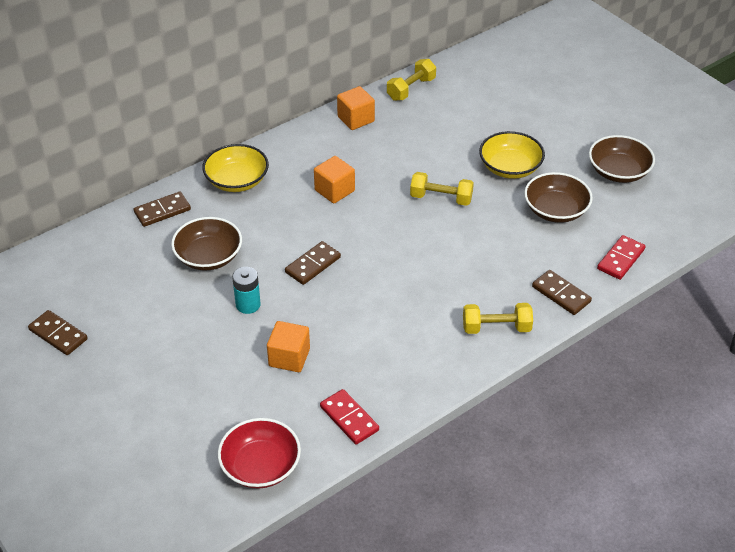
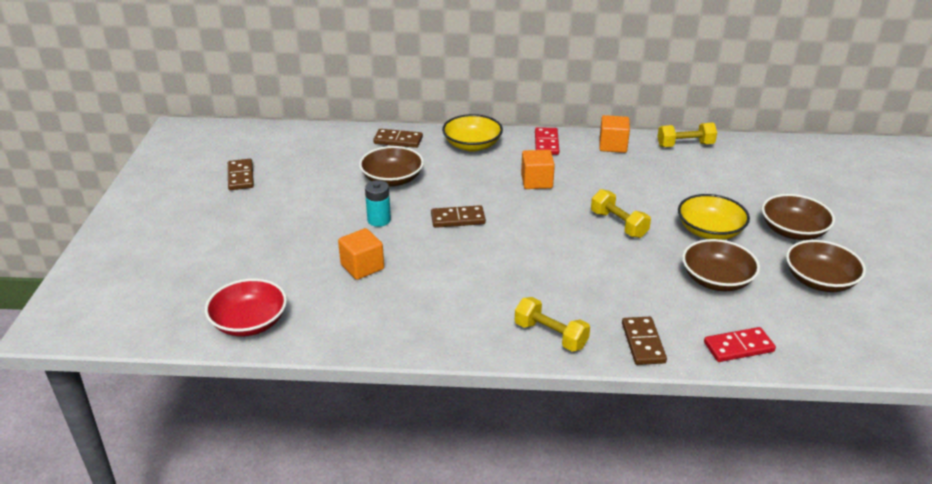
camera: 40 degrees right, 10 degrees down
red domino [320,389,379,445] -> red domino moved to [535,127,559,155]
none -> brown bowl [762,194,835,240]

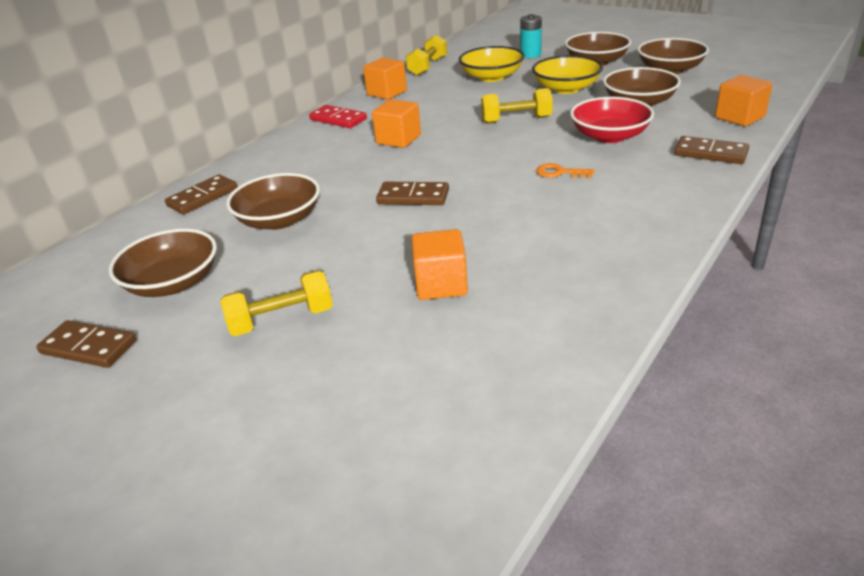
camera: 55 degrees left, 0 degrees up
red bowl [205,278,287,337] -> red bowl moved to [570,97,654,143]
turquoise battery [365,180,391,227] -> turquoise battery moved to [520,14,542,58]
brown domino [431,205,486,228] -> brown domino turned 75 degrees clockwise [376,182,449,205]
yellow bowl [442,114,503,152] -> yellow bowl moved to [459,46,525,82]
yellow dumbbell [515,297,590,352] -> yellow dumbbell moved to [220,270,333,336]
red domino [704,327,776,362] -> orange cube [715,75,772,126]
none -> brown bowl [109,229,217,297]
none -> orange key [536,163,595,178]

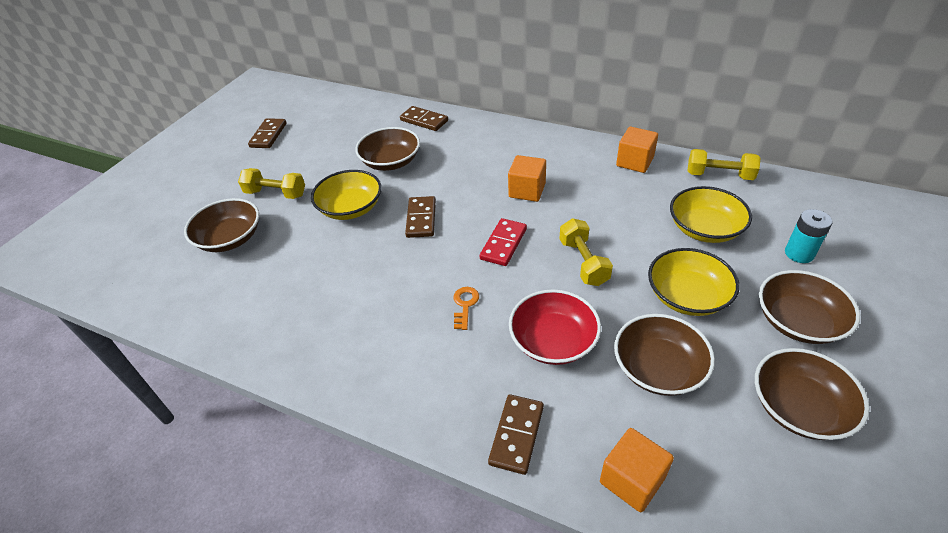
camera: 80 degrees right, 10 degrees up
brown bowl [109,229,217,297] -> brown bowl moved to [184,198,259,252]
yellow dumbbell [220,270,333,336] -> yellow dumbbell turned 45 degrees counterclockwise [238,168,305,199]
red domino [309,105,367,128] -> red domino moved to [480,218,527,266]
orange cube [412,229,468,300] -> none
none -> yellow bowl [311,170,381,220]

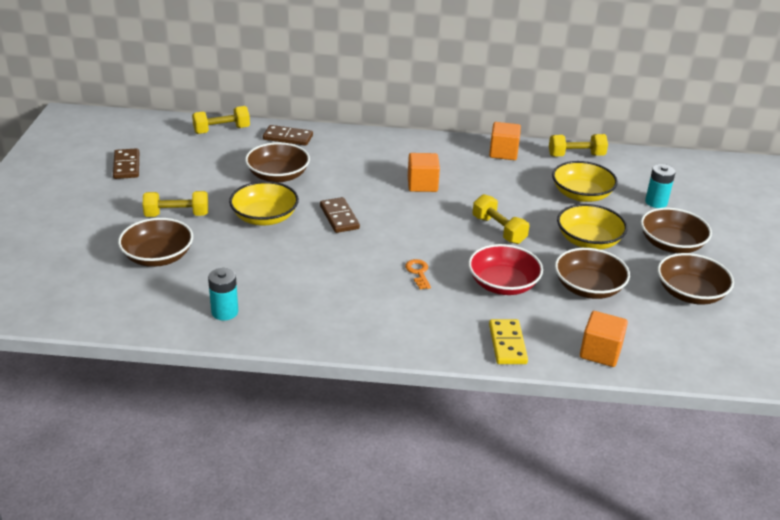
camera: 25 degrees left, 10 degrees down
red domino [480,218,527,266] -> none
brown domino [488,394,544,475] -> yellow domino [489,319,528,364]
none -> yellow dumbbell [192,106,250,134]
none -> turquoise battery [208,268,238,320]

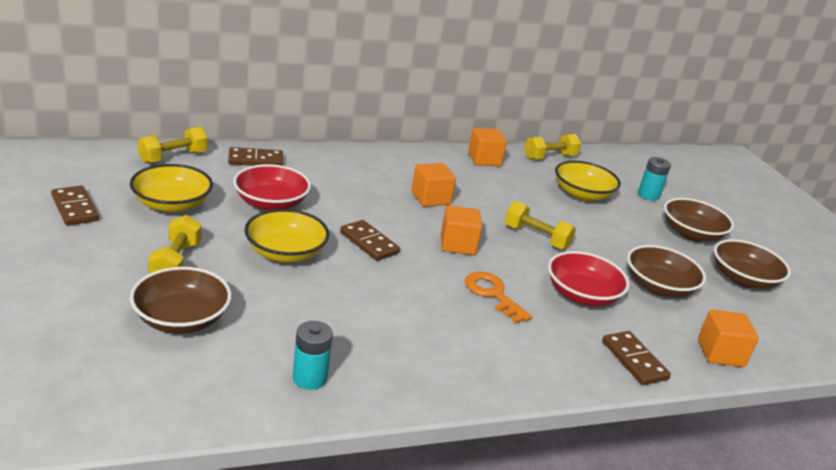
camera: 25 degrees left, 5 degrees down
yellow dumbbell [143,191,208,217] -> yellow dumbbell turned 60 degrees counterclockwise [148,215,202,274]
brown bowl [245,142,310,183] -> red bowl [233,164,311,211]
orange key [405,259,431,289] -> orange key [465,271,532,323], size x1.53
yellow domino [489,319,528,364] -> brown domino [602,331,671,385]
yellow bowl [557,204,628,249] -> yellow bowl moved to [130,164,213,212]
none -> orange cube [441,205,482,255]

